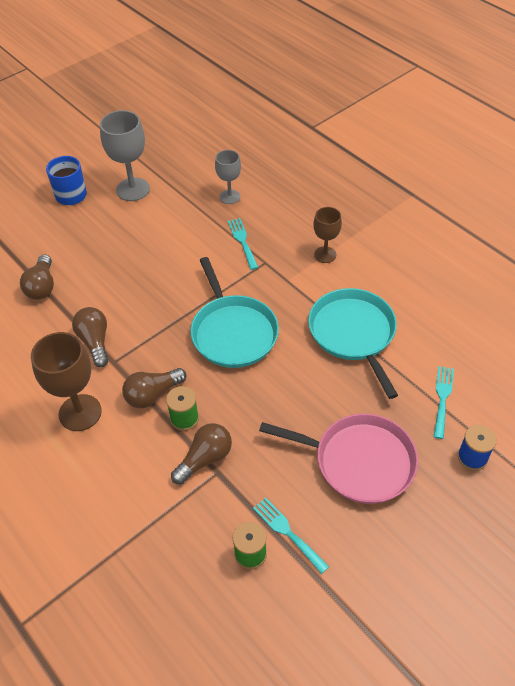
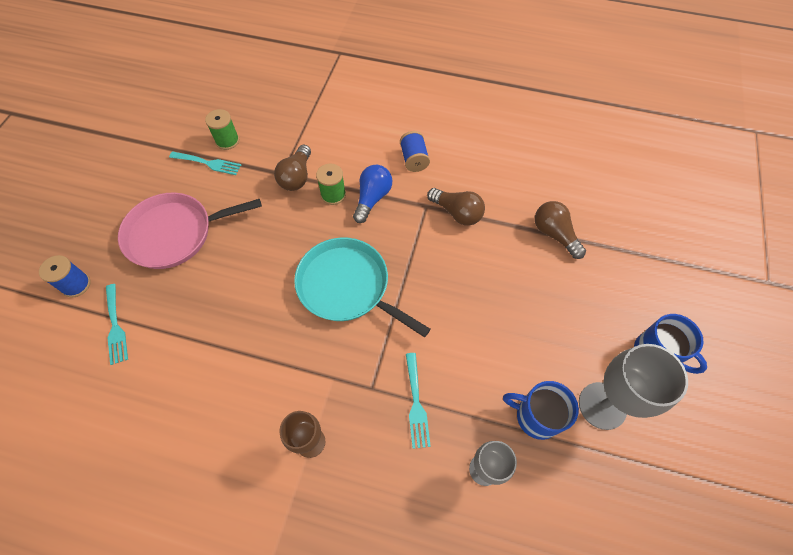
camera: 145 degrees right, 10 degrees up
brown goblet [31,332,102,431] -> blue spool [400,131,430,172]
brown light bulb [122,368,186,408] -> blue light bulb [353,165,392,223]
turquoise fork [228,218,258,270] -> turquoise fork turned 45 degrees clockwise [406,353,431,449]
turquoise pan [308,288,398,399] -> none
none -> blue mug [503,381,579,440]

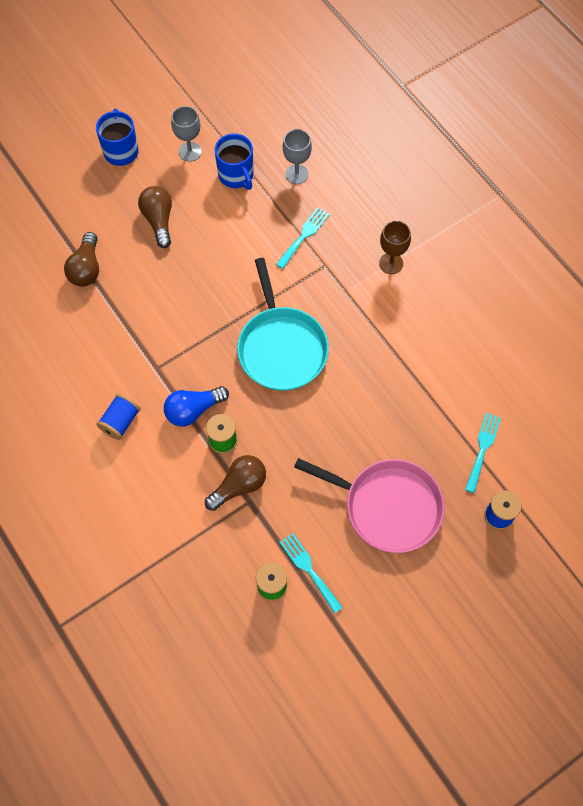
camera: 140 degrees left, 5 degrees up
brown light bulb [427,188,485,226] -> brown light bulb moved to [138,186,172,248]
grey goblet [579,344,688,430] -> grey goblet [171,106,202,162], size x0.61

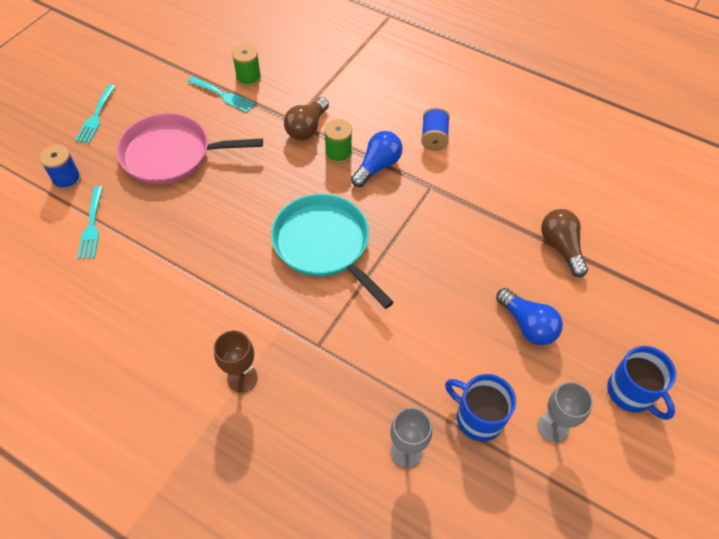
camera: 155 degrees right, 10 degrees down
brown light bulb [138,186,172,248] -> blue light bulb [496,288,563,345]
turquoise fork [276,207,330,269] -> turquoise fork moved to [75,84,116,143]

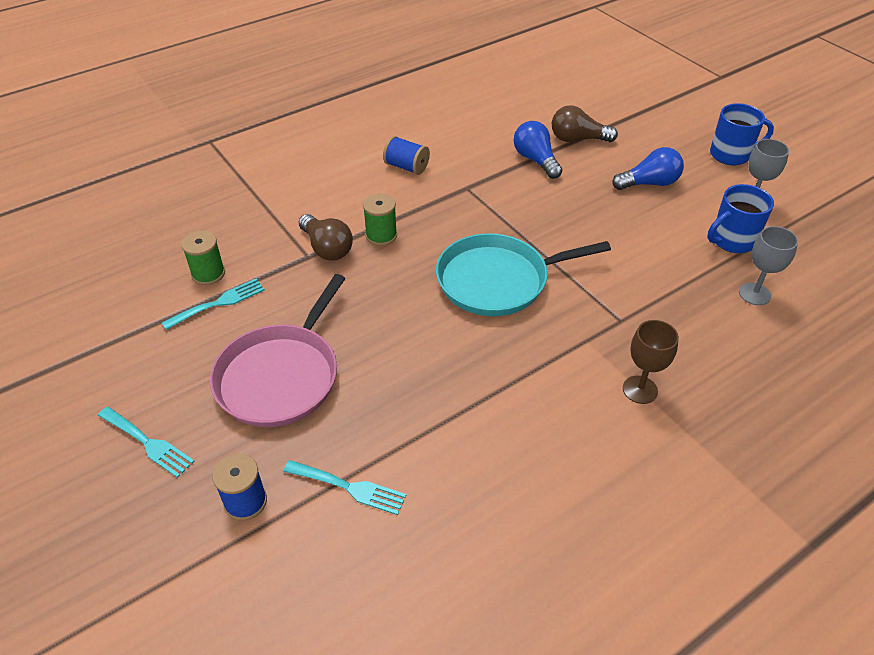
camera: 65 degrees left, 10 degrees down
blue light bulb [351,131,402,187] -> blue light bulb moved to [514,121,562,179]

